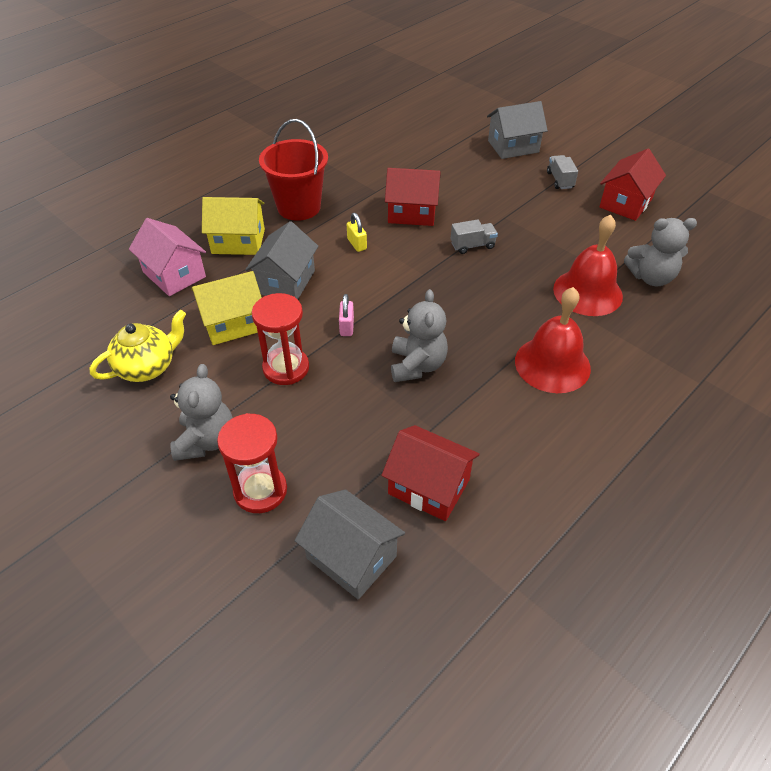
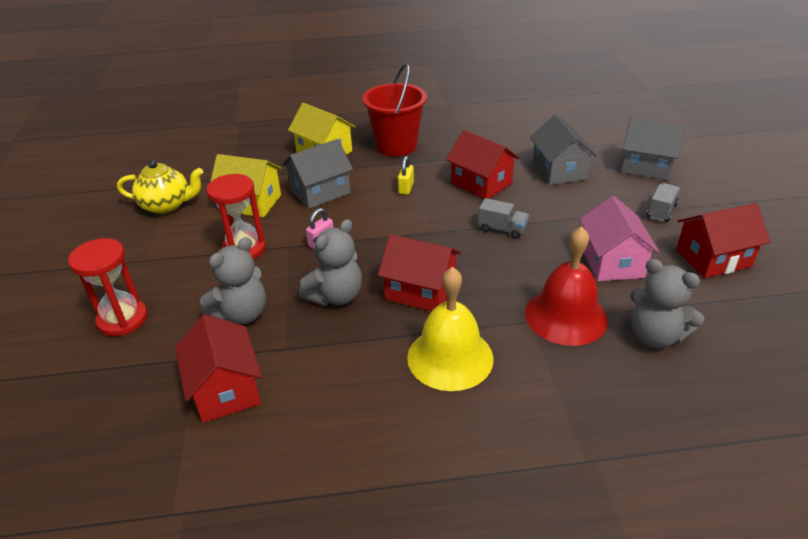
camera: 40 degrees right, 10 degrees down
pink house [129,218,206,296] -> pink house moved to [580,196,659,281]
grey teddy bear [170,364,233,461] -> grey teddy bear moved to [200,237,266,324]
grey house [295,489,405,600] -> grey house moved to [530,115,597,185]
red bell [515,287,591,393] -> yellow bell [407,267,494,391]
none -> red house [378,234,461,311]

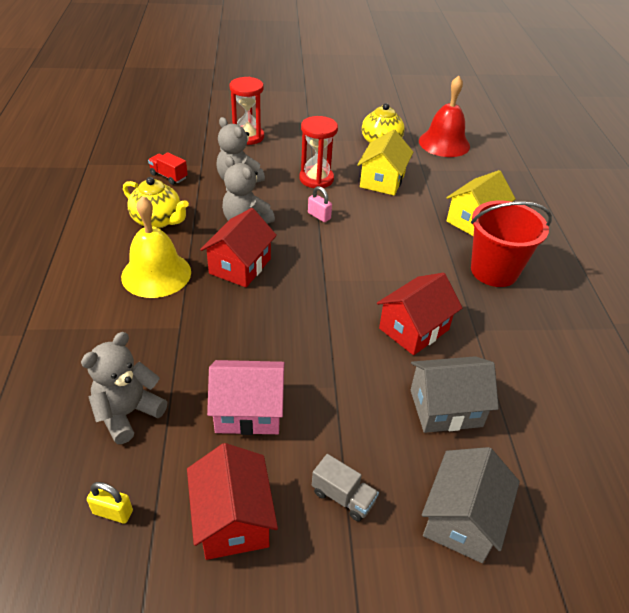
camera: 90 degrees right, 5 degrees up
red house [175,314,262,423] -> red truck [148,152,188,185]
grey house [282,139,353,209] -> none
yellow padlock [398,156,414,195] -> yellow padlock moved to [87,482,133,523]
grey truck [478,198,529,239] -> none
red bell [525,226,608,346] -> red bell moved to [419,76,470,157]
none -> yellow teapot [123,177,189,229]

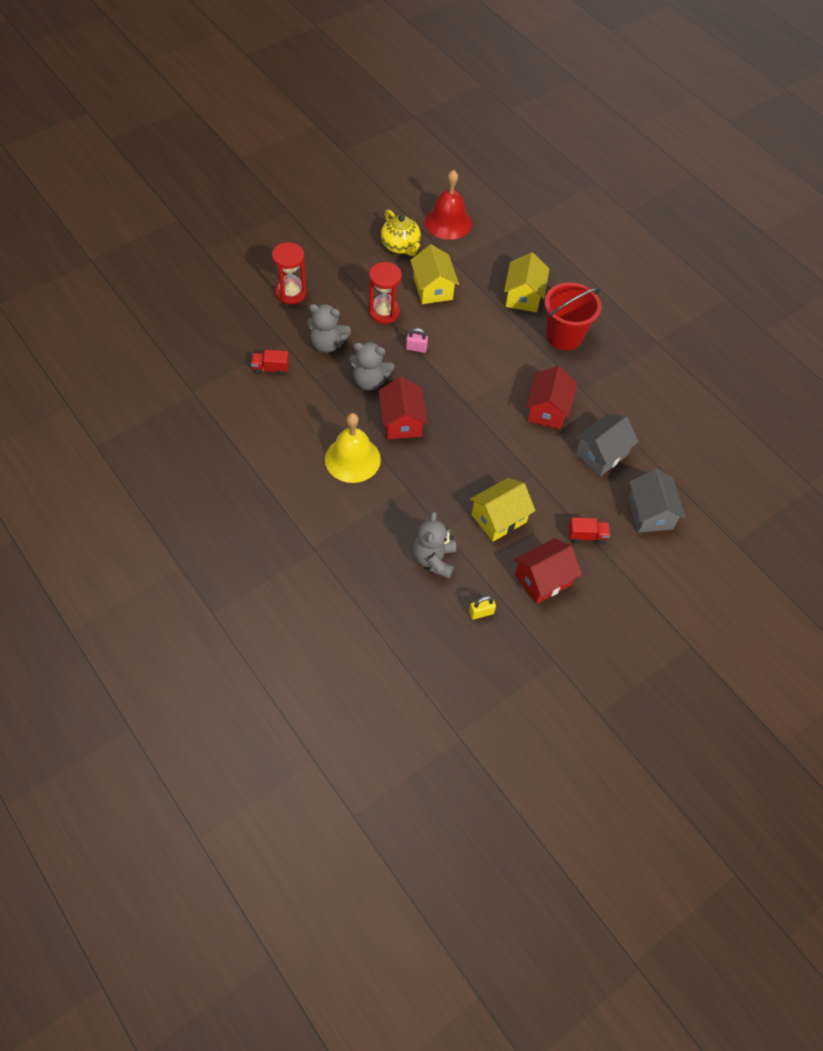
camera: 35 degrees left, 15 degrees up
yellow teapot [123,177,189,229] -> none
red house [187,443,278,560] -> red house turned 75 degrees counterclockwise [514,538,582,604]
pink house [207,360,285,435] -> yellow house [470,478,535,542]
grey truck [312,454,379,522] -> red truck [569,517,610,544]

